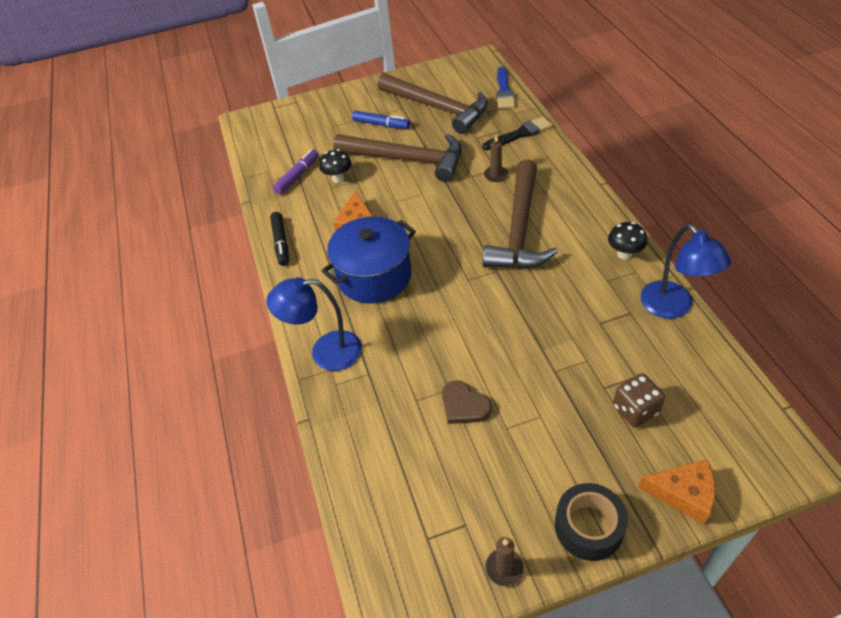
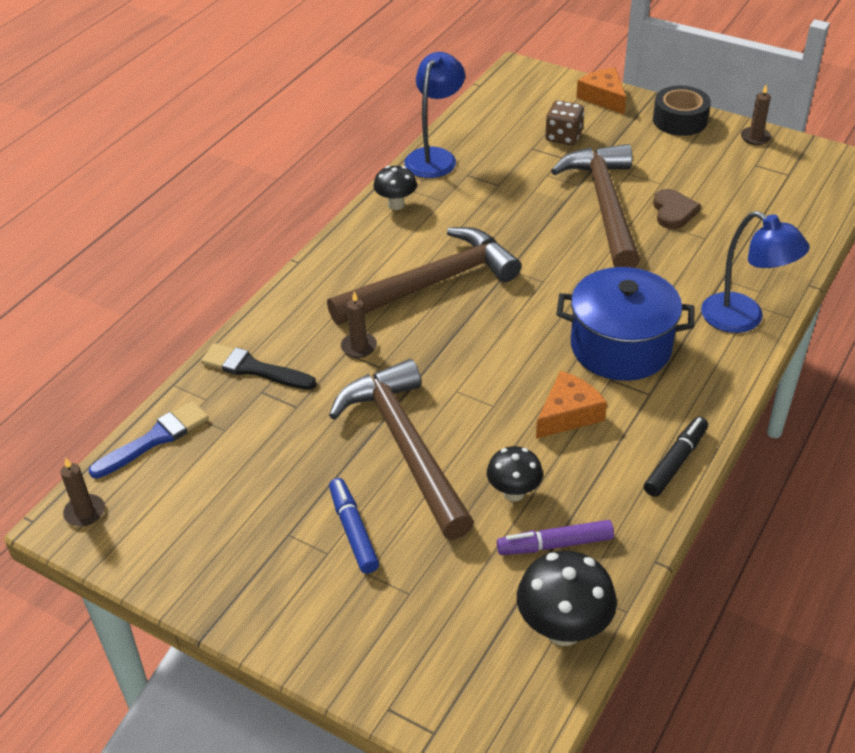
camera: 135 degrees left, 5 degrees down
brown hammer [377,73,488,134] -> brown hammer moved to [551,144,640,268]
none -> brown candle [60,457,105,527]
none -> black mushroom [517,551,617,646]

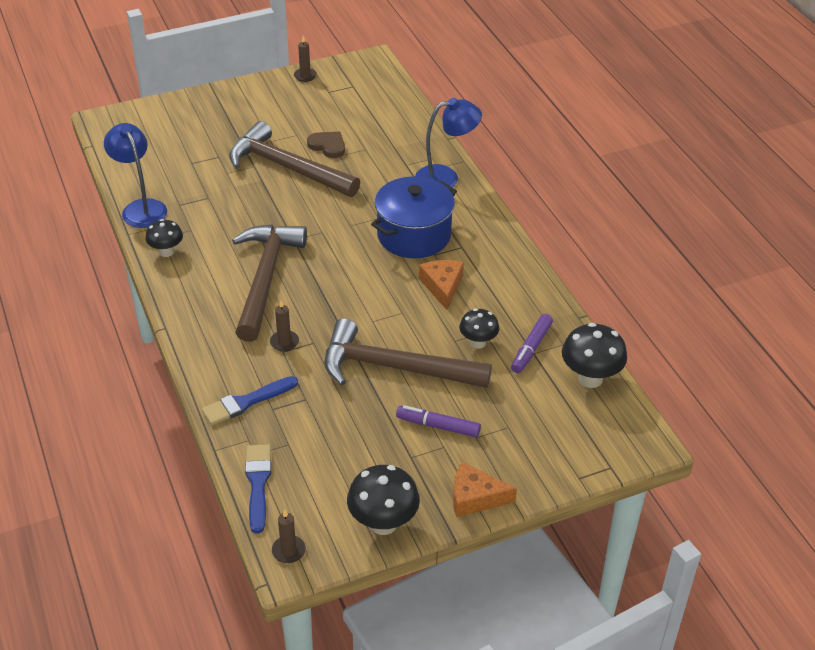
camera: 55 degrees left, 0 degrees up
black brush [201,343,317,390] -> blue brush [202,376,298,425]
blue marker [329,478,379,574] -> purple marker [396,405,481,437]
brown dice [545,100,584,145] -> none
orange cheese [576,68,626,114] -> orange cheese moved to [453,462,517,517]
black marker [644,417,708,497] -> none
black tape [653,86,711,136] -> none
none -> black mushroom [347,465,420,535]

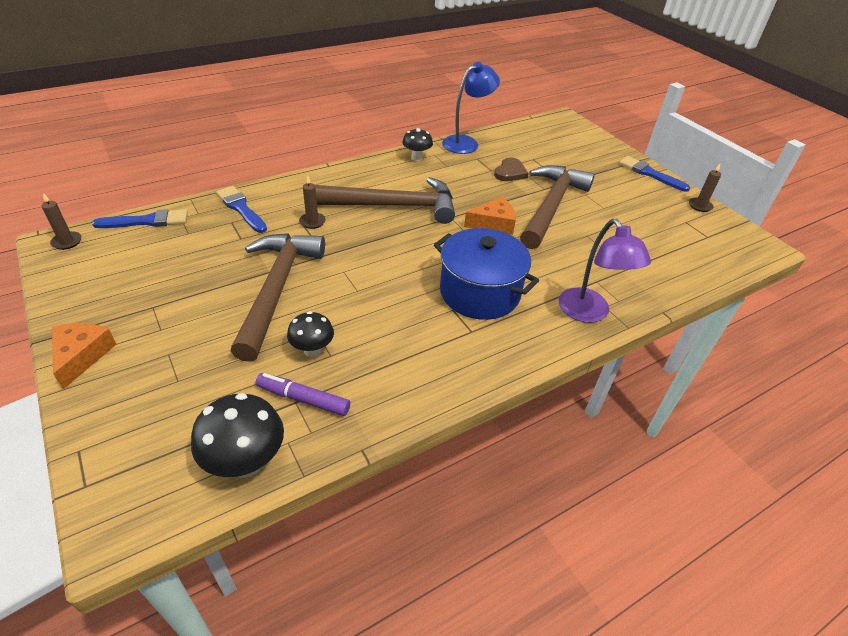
camera: 80 degrees right, 0 degrees up
brown heart [307,132,345,158] -> brown heart moved to [494,158,529,181]
black mushroom [347,465,420,535] -> none
purple marker [396,405,481,437] -> none
blue lamp [415,98,482,188] -> purple lamp [559,219,651,323]
orange cheese [419,260,464,310] -> orange cheese moved to [464,197,516,235]
none -> blue brush [619,156,690,192]

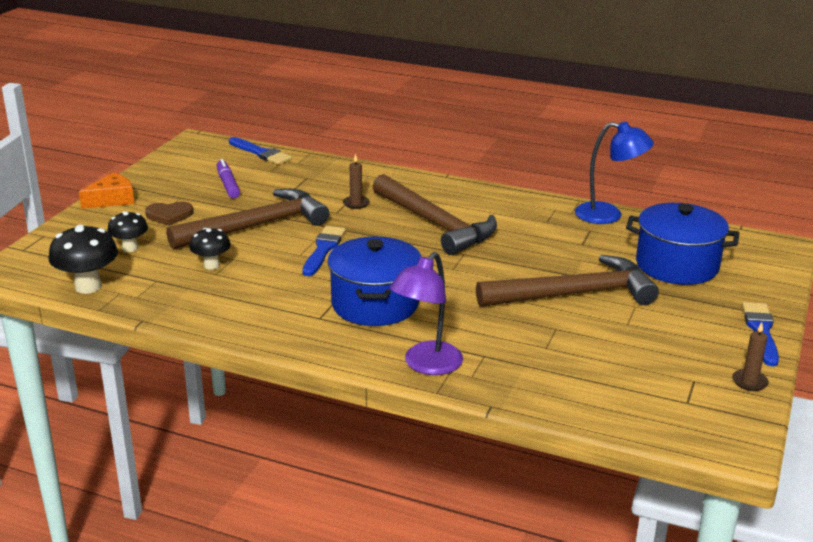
camera: 55 degrees right, 15 degrees down
brown candle [41,193,82,250] -> none
blue brush [216,186,267,233] -> blue brush moved to [302,226,346,276]
purple marker [256,373,350,416] -> purple marker moved to [217,159,240,198]
black mushroom [402,128,433,161] -> black mushroom moved to [107,211,148,252]
orange cheese [464,197,516,235] -> none
brown heart [494,158,529,181] -> brown heart moved to [145,201,194,226]
none -> blue pot [626,203,739,285]

